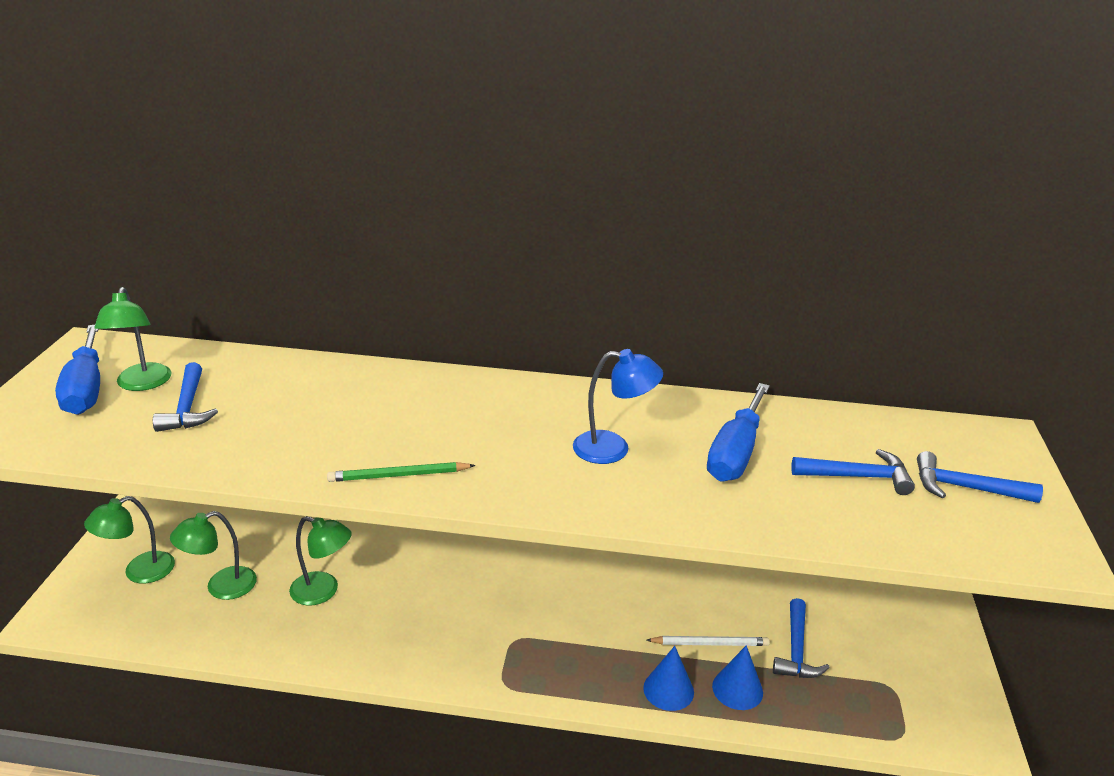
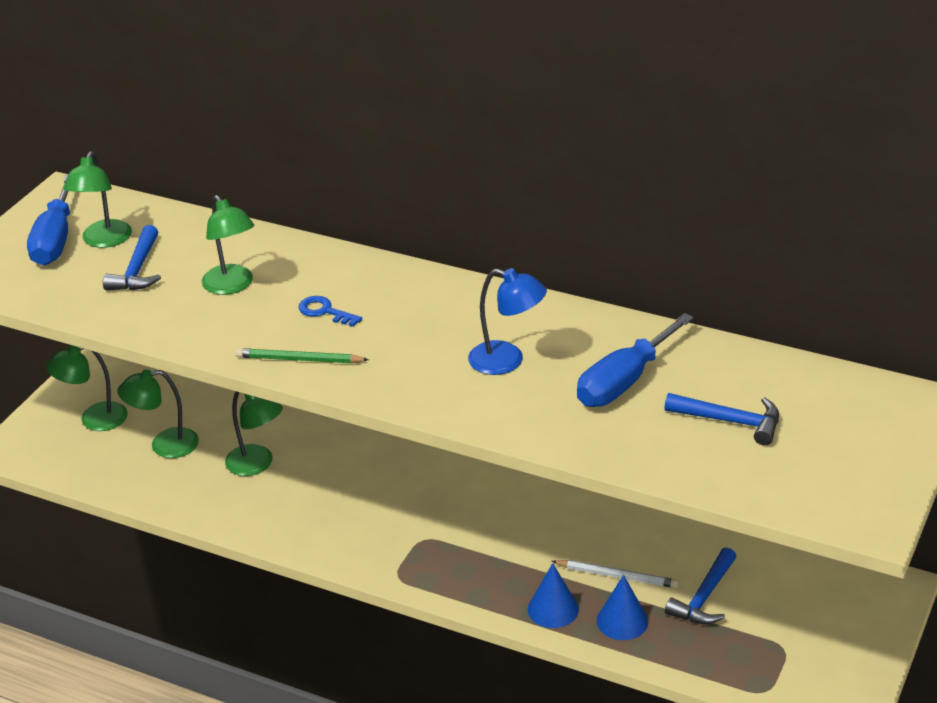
camera: 20 degrees right, 5 degrees up
blue hammer [917,451,1043,503] -> none
none -> green lamp [202,195,254,295]
none -> blue key [299,296,362,327]

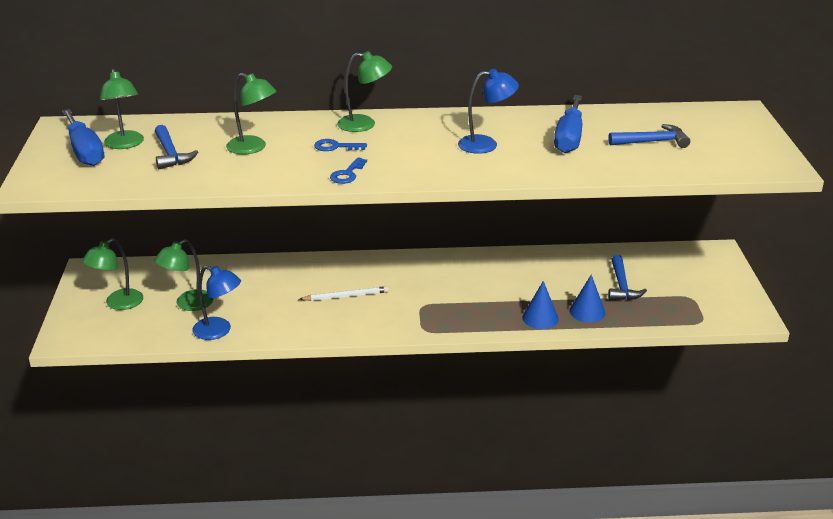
camera: 30 degrees left, 5 degrees down
green lamp [225,391,283,476] -> green lamp moved to [337,51,392,132]
green pencil [236,348,369,363] -> blue key [330,157,367,184]
white pencil [552,560,678,588] -> white pencil moved to [299,286,389,301]
none -> blue lamp [192,265,241,340]

